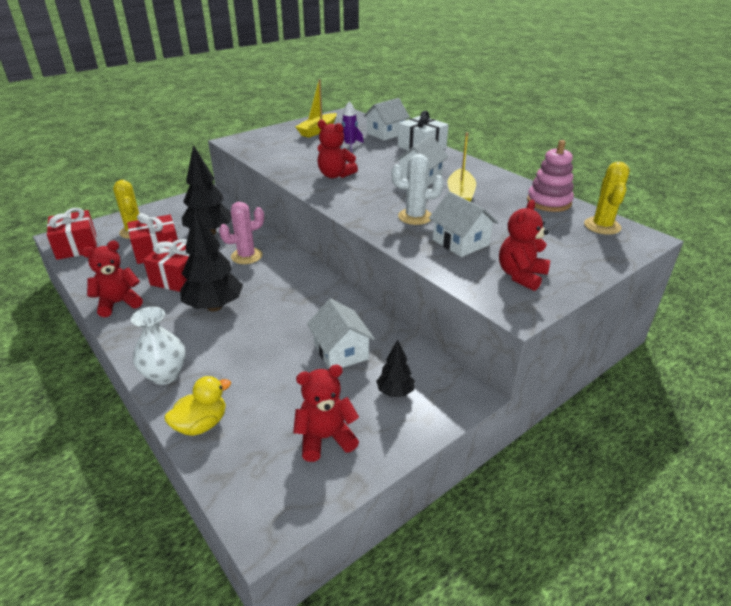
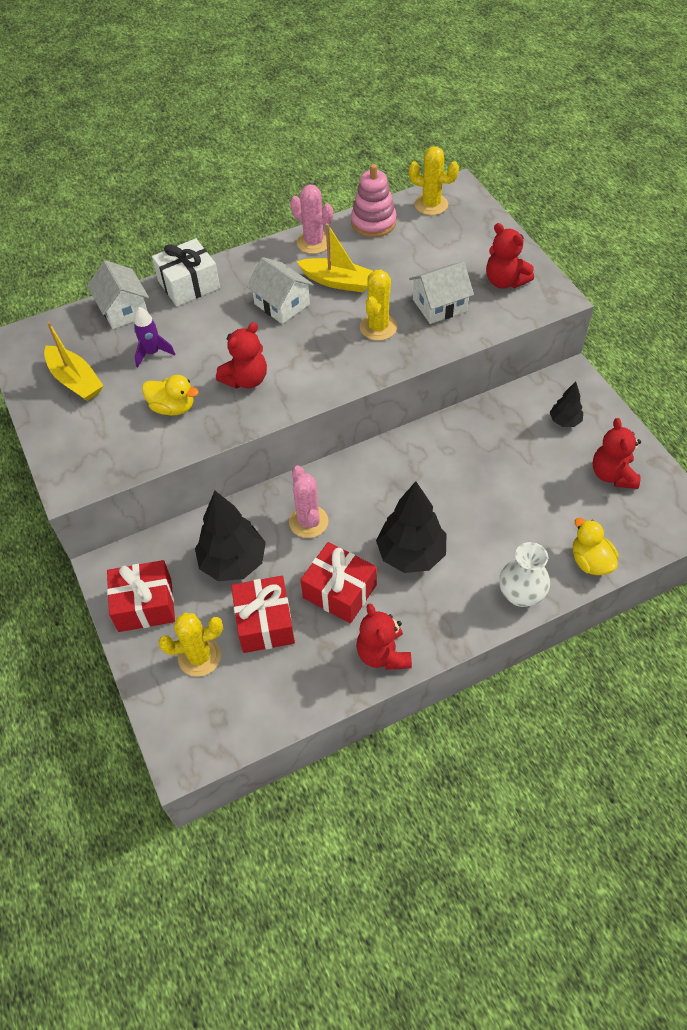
camera: 75 degrees left, 20 degrees up
red gift [47,208,97,260] -> red gift moved to [107,560,175,632]
white house [307,299,375,369] -> none
white cactus [392,154,444,225] -> yellow cactus [360,270,397,341]
none -> yellow duck [142,375,199,416]
none -> pink cactus [290,184,333,254]

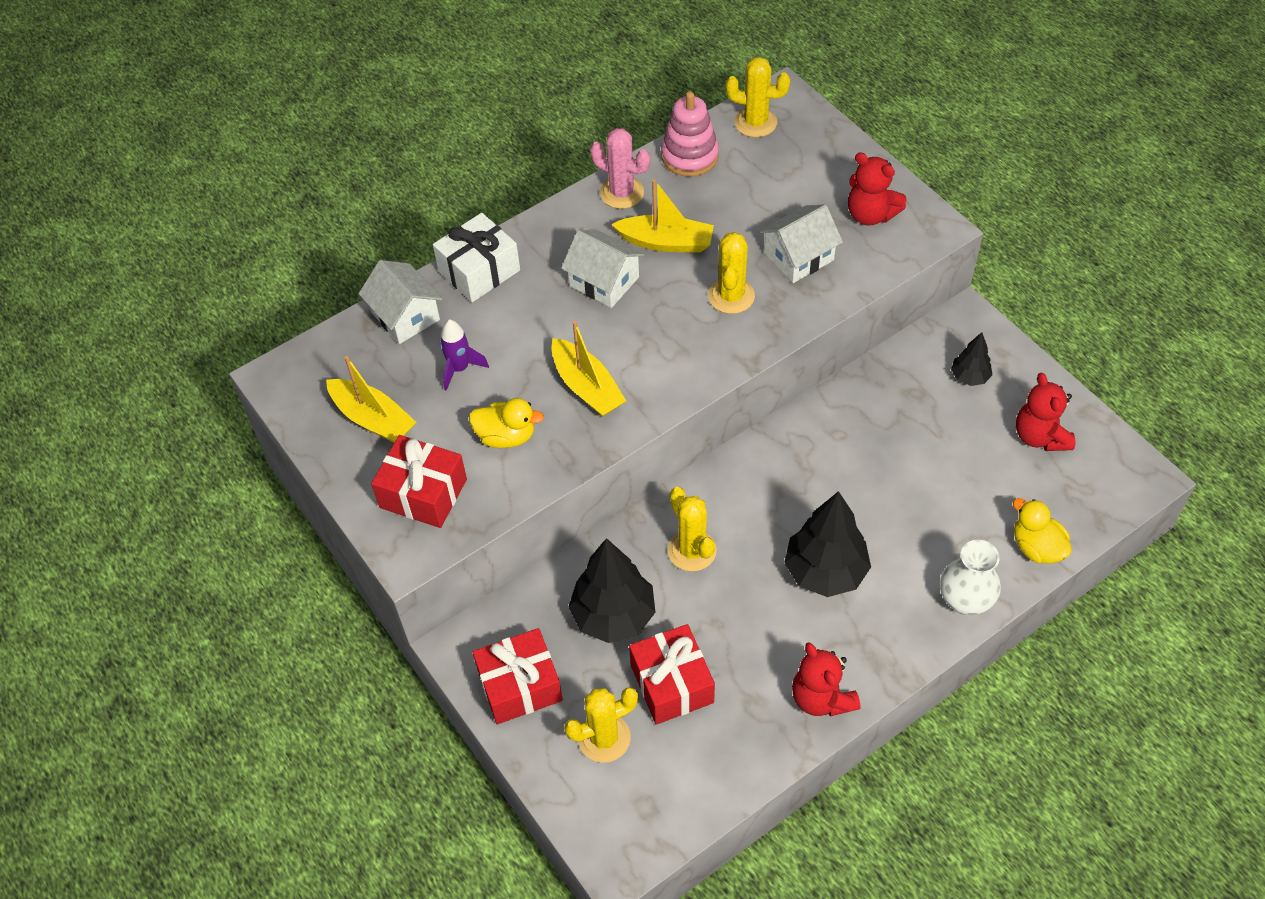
camera: 10 degrees left, 0 degrees up
red teddy bear [216,322,267,389] -> yellow boat [551,321,626,416]
pink cactus [289,466,328,538] -> yellow cactus [668,487,717,572]
red gift [300,542,377,623] -> red gift moved to [371,435,467,528]

